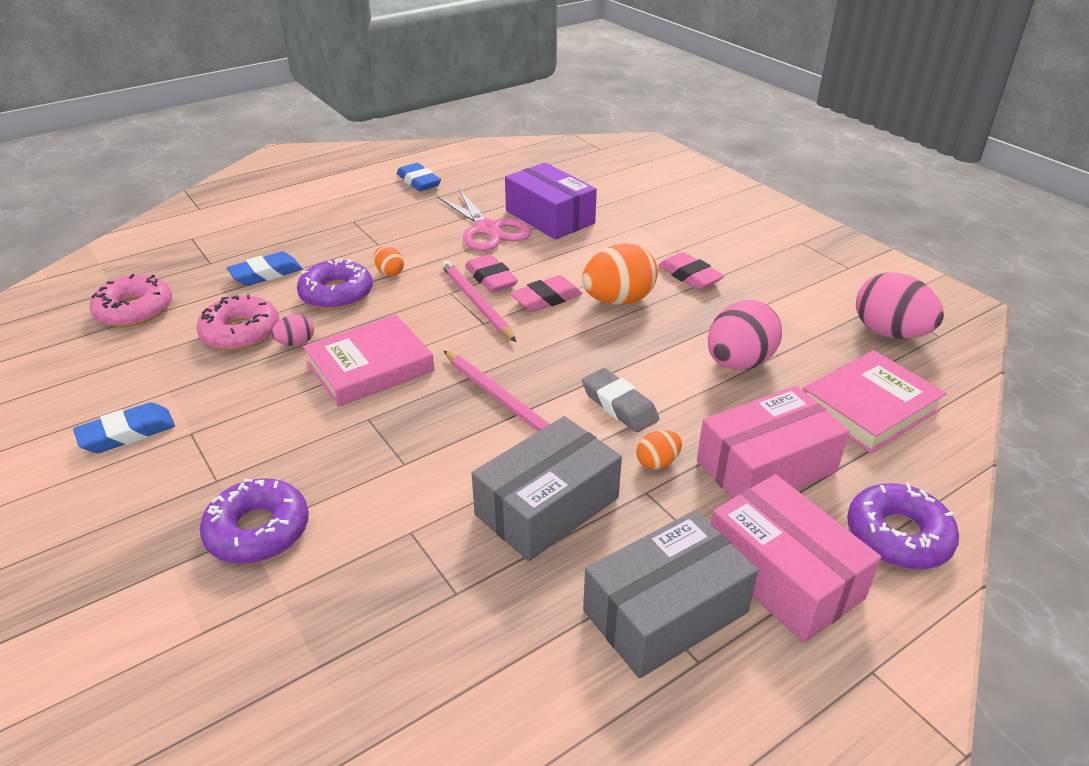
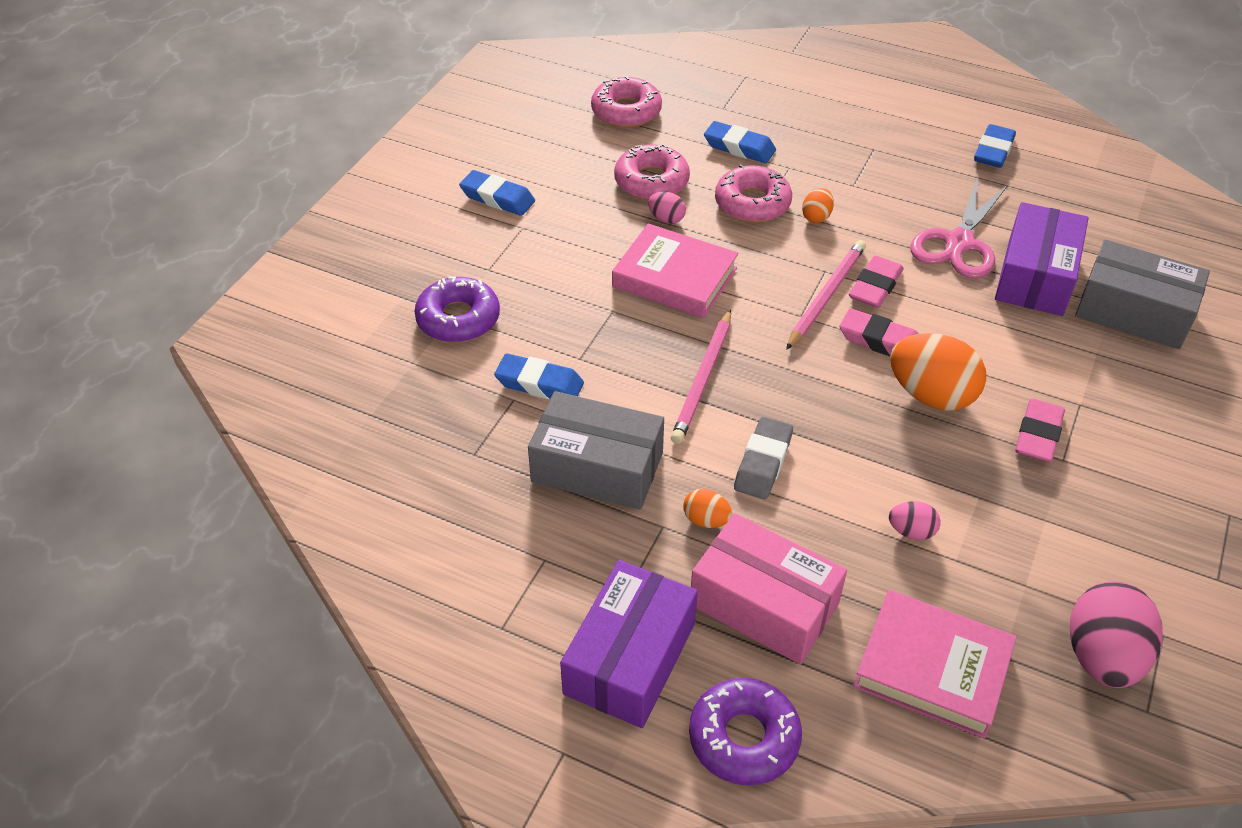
camera: 60 degrees right, 10 degrees up
purple donut [297,258,373,310] -> pink donut [715,164,792,223]
grey box [583,510,758,678] -> grey box moved to [1075,239,1210,349]
pink egg [708,300,782,370] -> pink egg [889,501,941,540], size x0.48
pink box [711,474,881,643] -> purple box [560,560,698,728]
none -> blue eraser [494,353,584,399]

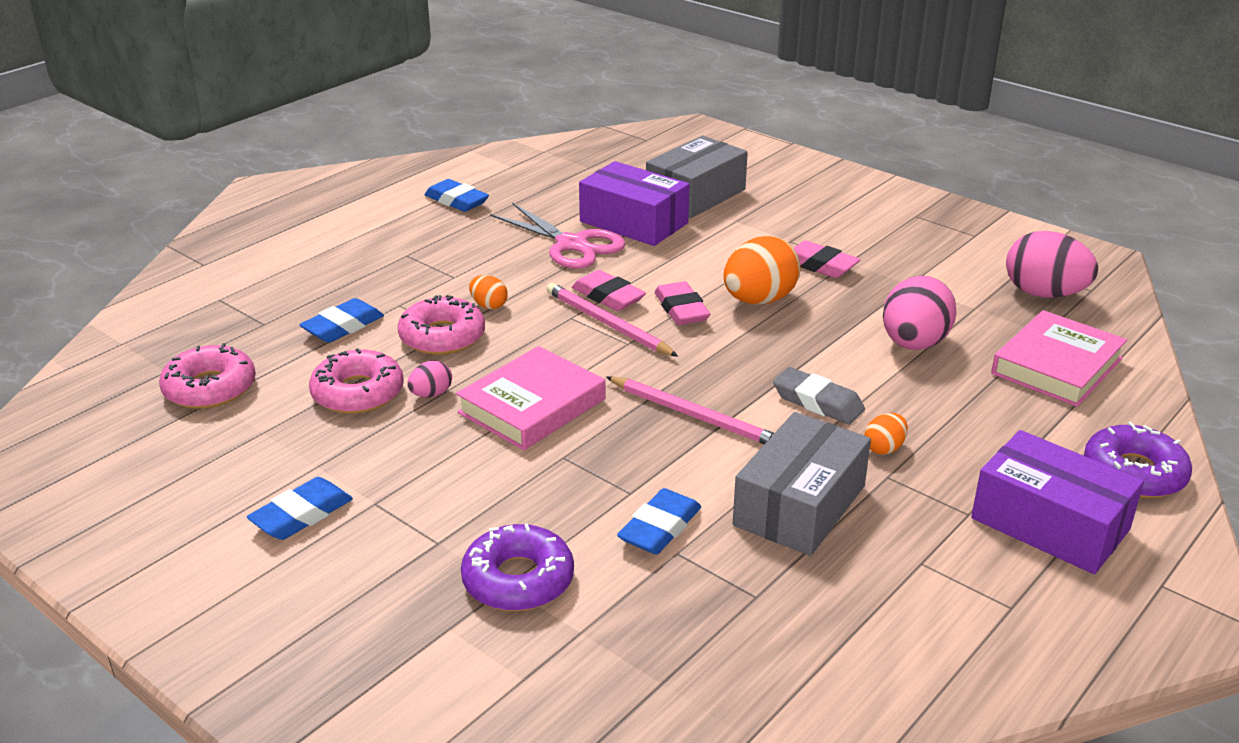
camera: 75 degrees left, 15 degrees down
pink box [691,513,847,664] -> none
pink eraser [840,308,919,356] -> pink eraser turned 60 degrees counterclockwise [655,281,710,325]
pink egg [889,501,941,540] -> pink egg [883,276,957,350], size x2.07

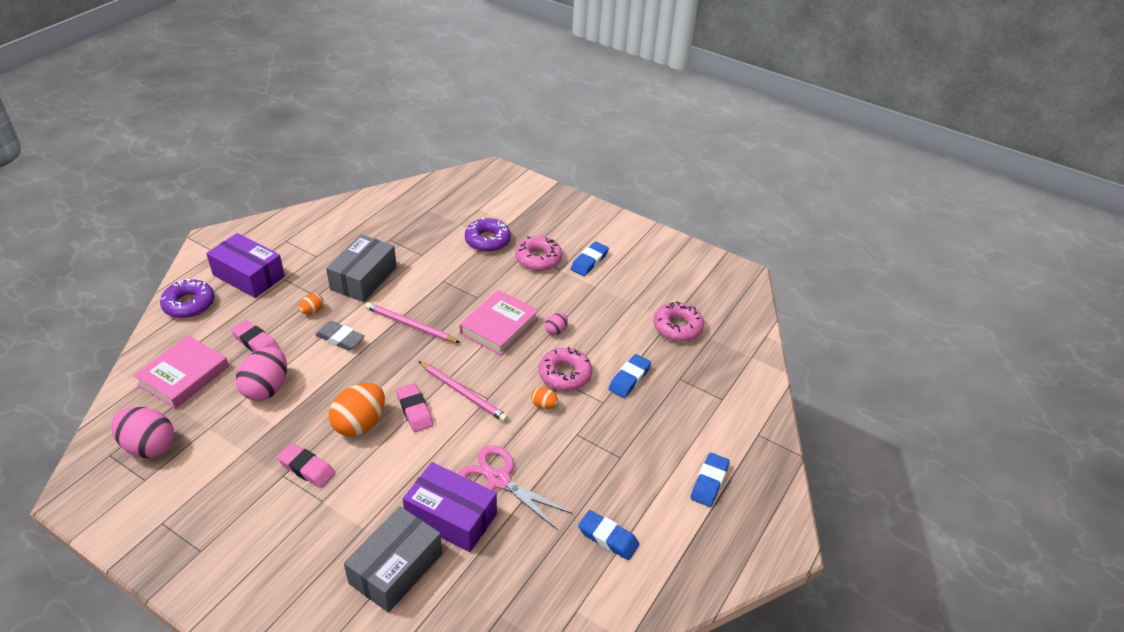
camera: 170 degrees right, 10 degrees up
pink donut [309,348,404,414] -> pink donut moved to [515,236,562,271]
pink eraser [572,270,646,311] -> pink eraser moved to [231,320,280,352]
blue eraser [617,488,701,554] -> blue eraser moved to [691,453,730,507]

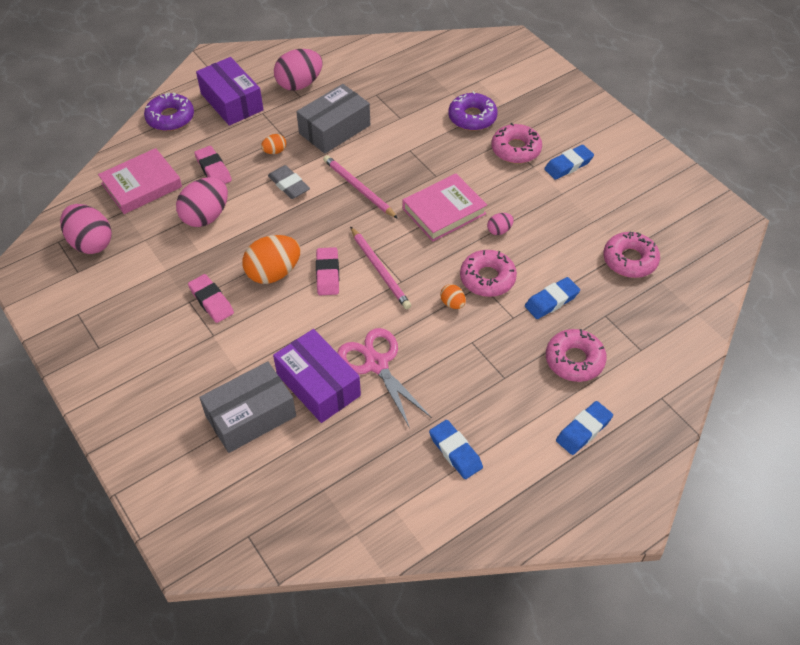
camera: 25 degrees right, 10 degrees up
none -> pink egg [274,49,322,91]
none -> pink donut [546,329,607,382]

